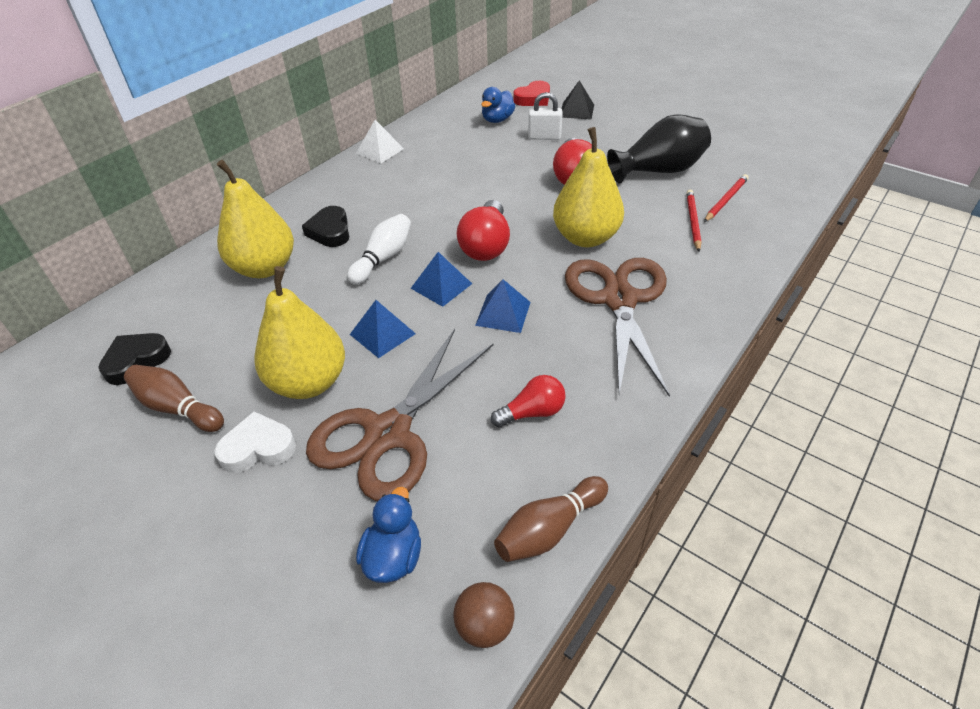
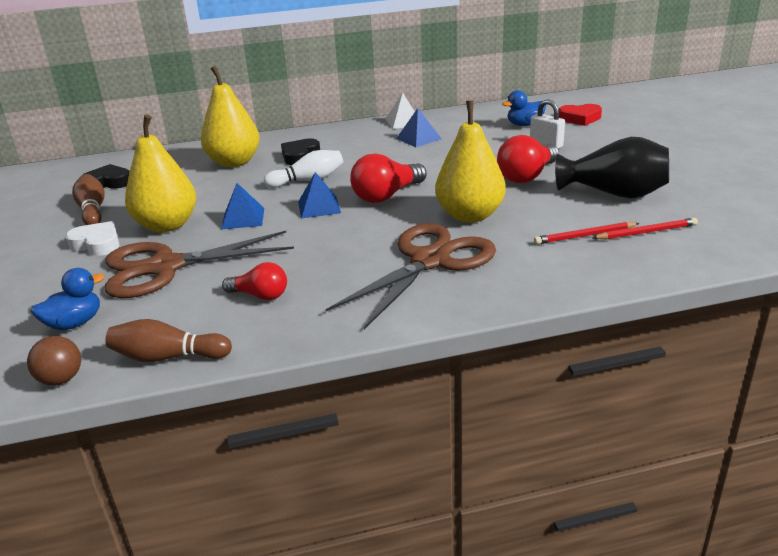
camera: 40 degrees right, 15 degrees down
blue pyramid [475,279,530,333] -> blue pyramid moved to [396,108,442,147]
black pyramid [562,80,594,120] -> none
red pencil [686,190,702,251] -> red pencil turned 150 degrees counterclockwise [534,222,640,244]

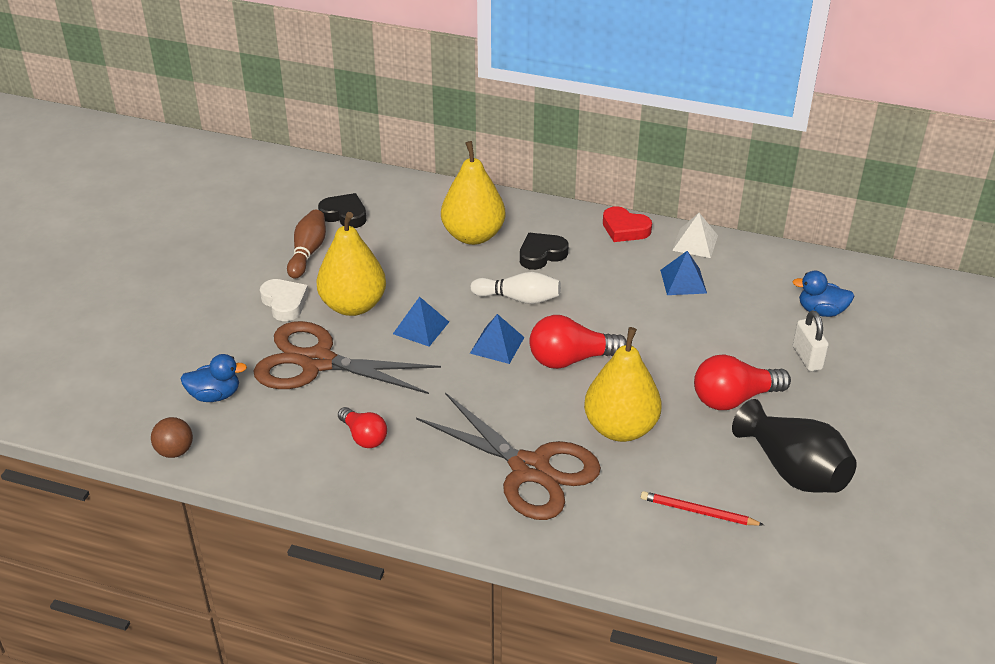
camera: 30 degrees right, 10 degrees up
brown bowling pin [105,319,232,362] -> none
brown scissors [326,223,496,329] -> brown scissors turned 60 degrees clockwise [416,393,601,520]
red heart [559,104,602,126] -> red heart moved to [603,206,652,242]
red pencil [592,218,698,240] -> none

